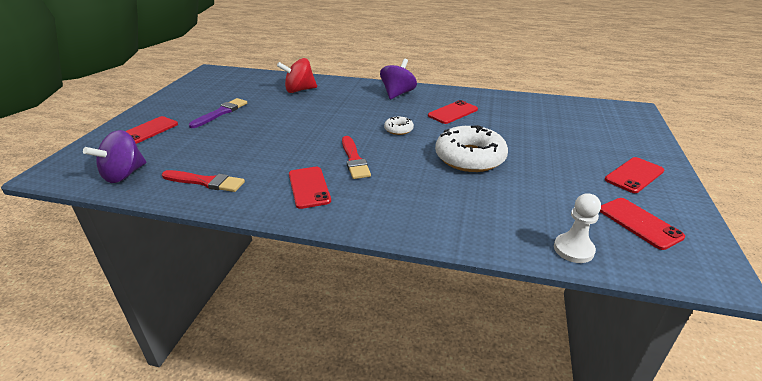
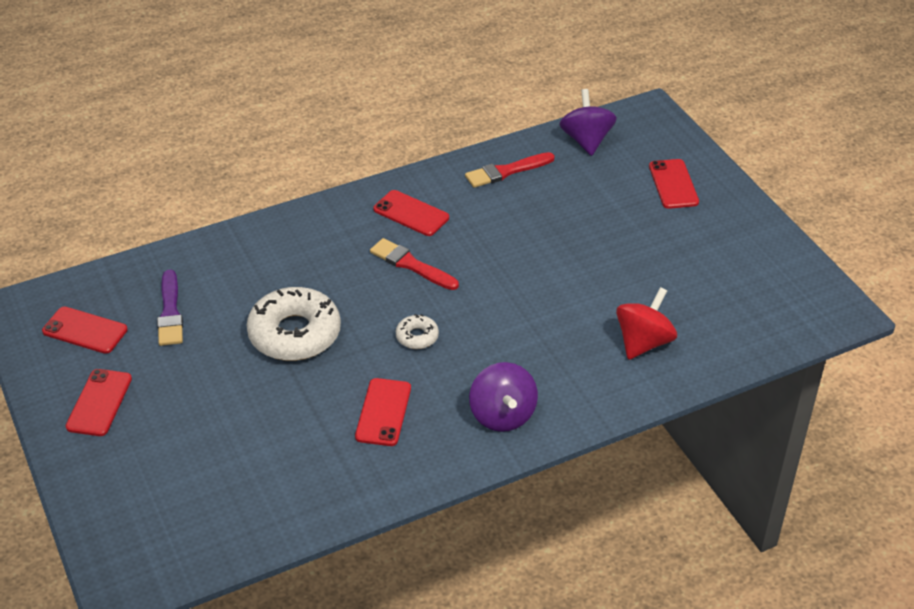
camera: 140 degrees right, 10 degrees up
purple brush [189,98,247,128] -> purple brush moved to [157,270,183,346]
white pawn [554,193,601,263] -> none

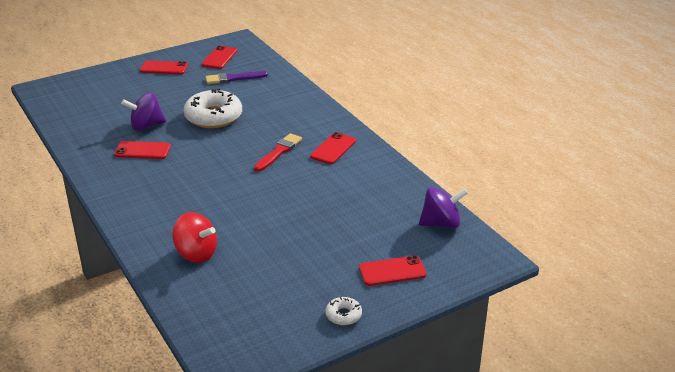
camera: 85 degrees right, 10 degrees down
white donut [396,314,439,349] -> white donut moved to [325,297,362,325]
red brush [465,152,555,188] -> none
purple spinning top [469,362,538,432] -> purple spinning top moved to [121,92,166,131]

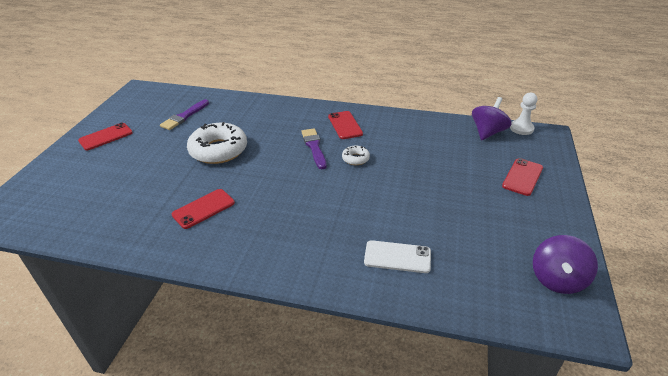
camera: 45 degrees left, 5 degrees up
purple spinning top [121,92,166,131] -> purple spinning top moved to [533,235,598,294]
red spinning top [172,212,217,263] -> white phone [364,240,431,273]
red phone [201,46,237,69] -> none
red brush [254,133,302,172] -> purple brush [301,128,327,169]
white donut [325,297,362,325] -> white donut moved to [342,146,370,165]
none -> white pawn [510,93,538,135]

